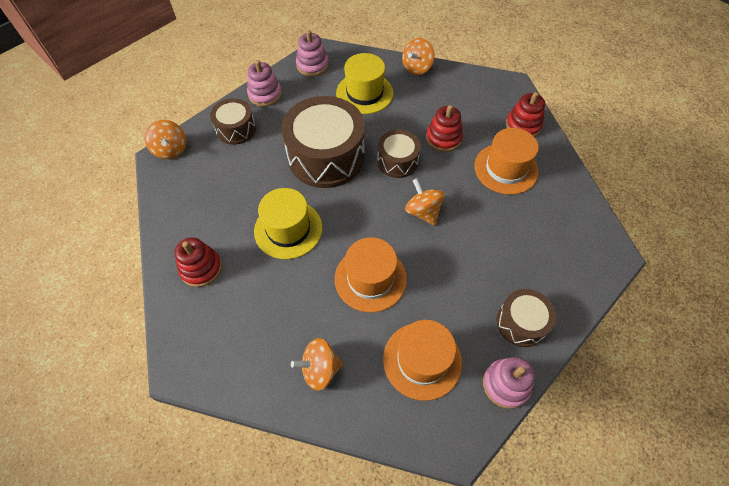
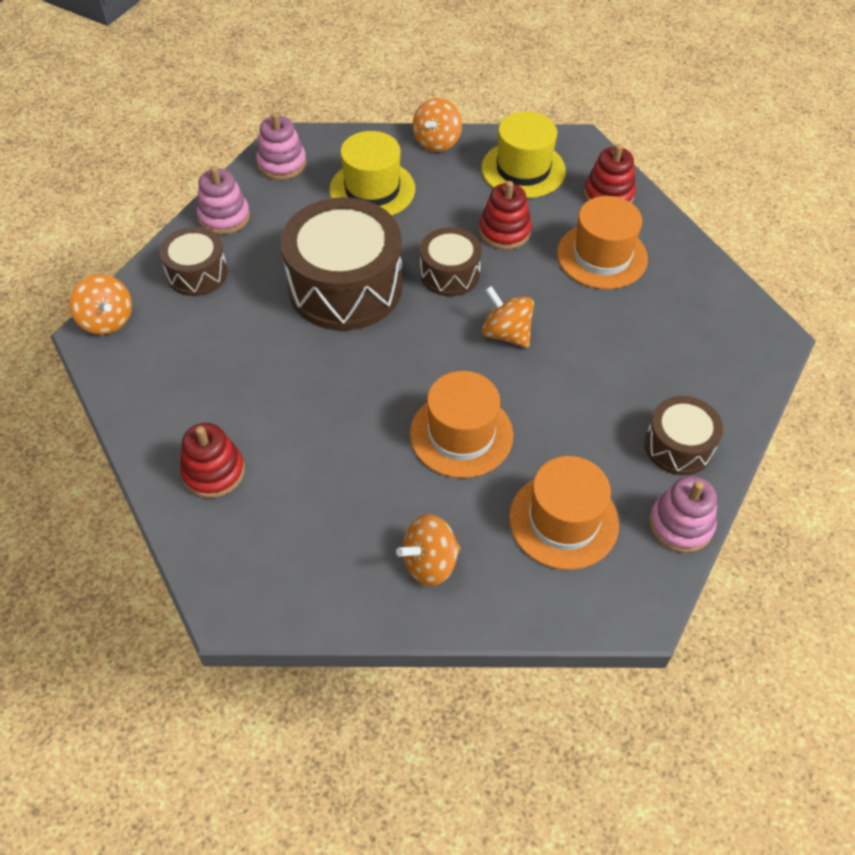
camera: 15 degrees left, 5 degrees down
yellow hat [254,188,322,259] -> yellow hat moved to [481,111,566,198]

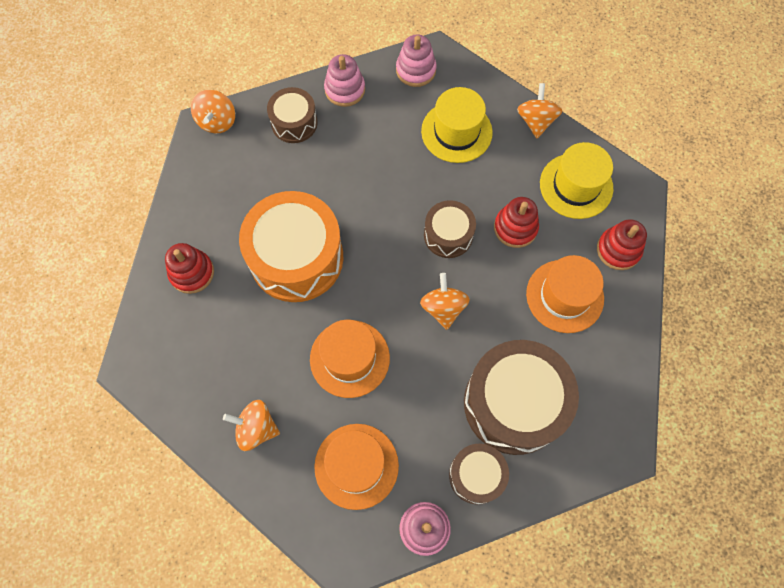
camera: 40 degrees right, 15 degrees up
brown drum [281,197,403,331] -> brown drum moved to [464,340,579,455]
orange spinning top [413,98,462,152] -> orange spinning top turned 120 degrees clockwise [517,83,562,138]
none -> orange drum [239,191,343,302]

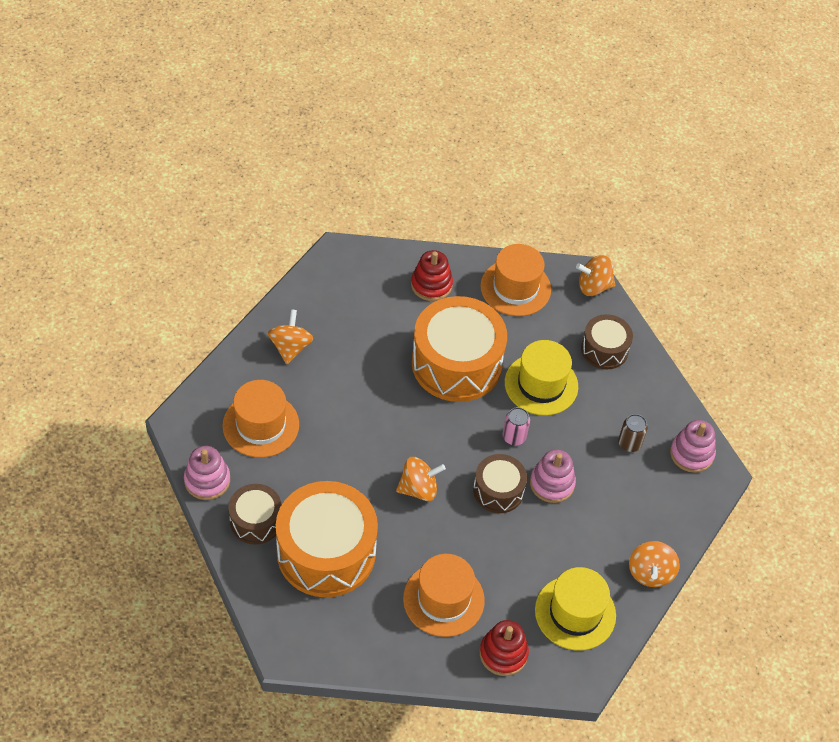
camera: 80 degrees right, 15 degrees down
orange hat [310,320,390,398] -> orange hat moved to [480,244,551,316]
pink stacking toy [324,54,365,107] -> pink stacking toy moved to [530,449,576,503]
yellow hat [421,87,493,163] -> yellow hat moved to [505,340,578,416]
brown drum [464,340,579,455] -> orange drum [276,481,378,597]
red stacking toy [494,197,539,248] -> none
orange spinning top [517,83,562,138] -> orange spinning top turned 105 degrees clockwise [629,541,680,587]
none -> pink can [503,407,530,445]
none -> brown can [618,414,648,452]

